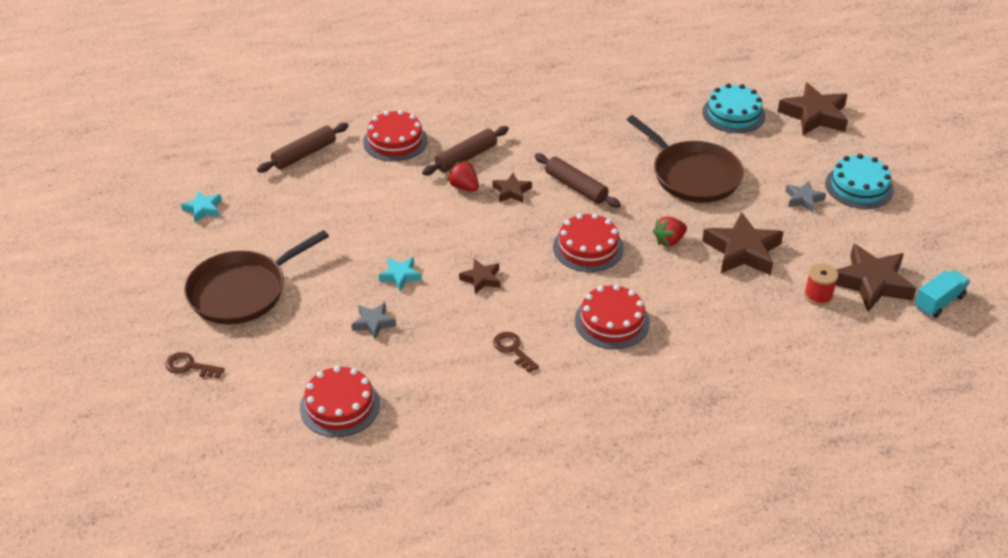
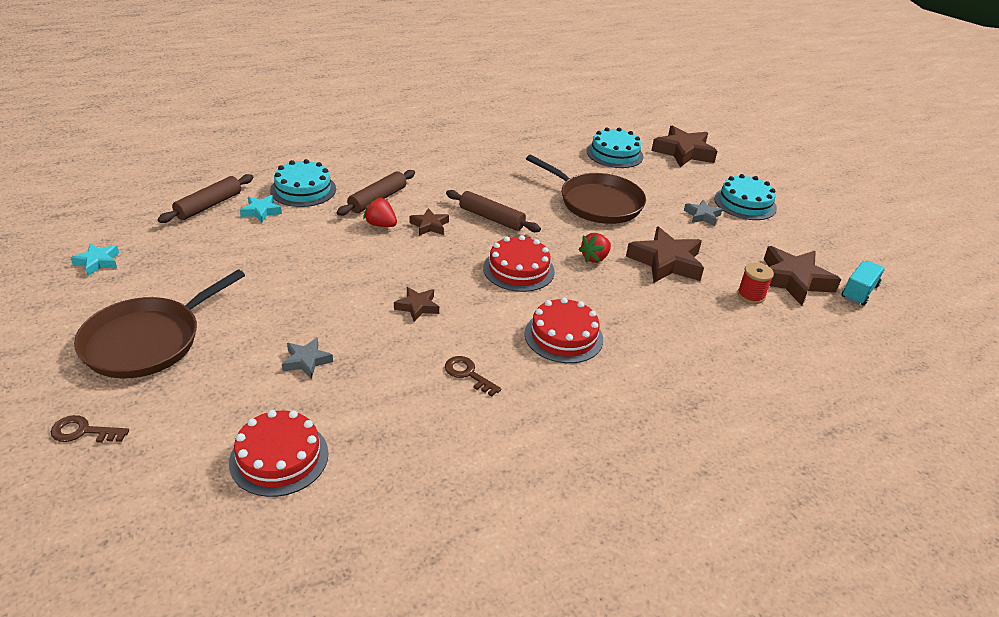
camera: 15 degrees left, 5 degrees down
red cake [363,110,428,162] -> turquoise cake [270,159,336,207]
turquoise star [378,257,422,291] -> turquoise star moved to [240,195,282,223]

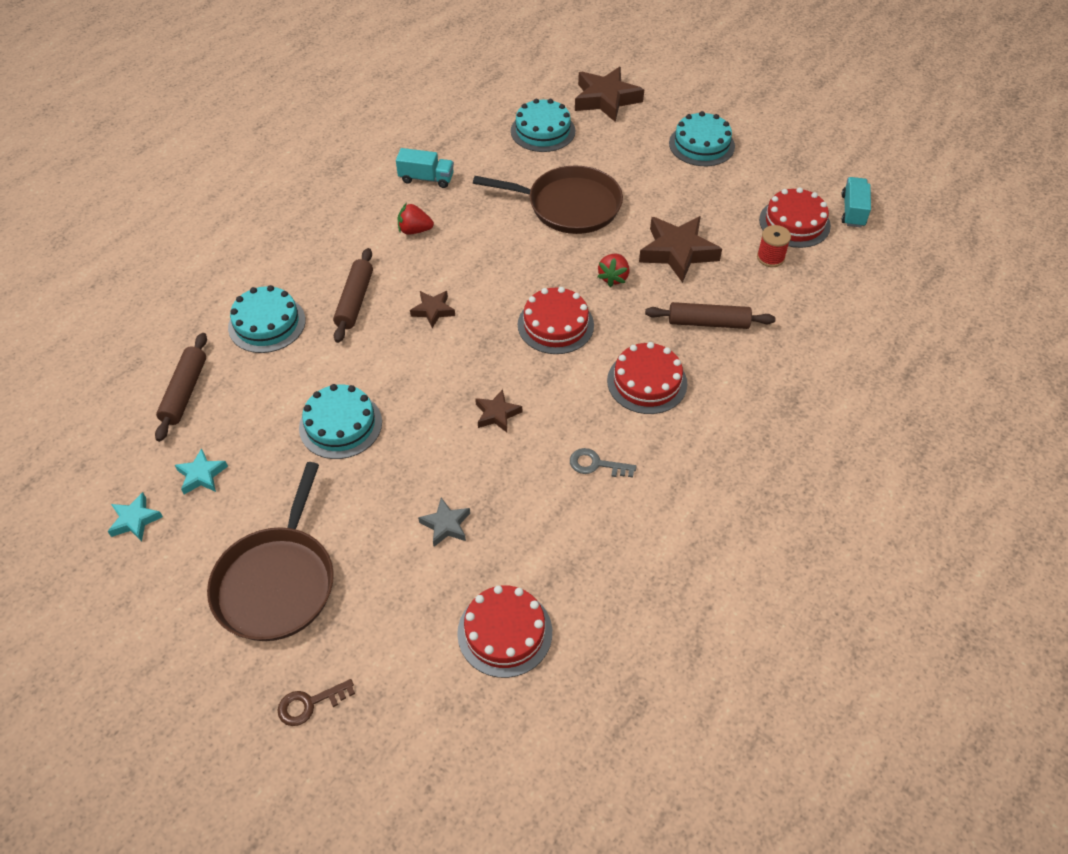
camera: 25 degrees left, 15 degrees up
turquoise star [240,195,282,223] -> turquoise star moved to [175,448,228,494]
red strawberry [363,197,397,227] -> red strawberry moved to [398,203,434,235]
brown key [445,356,502,397] -> grey key [570,448,636,478]
brown rolling pin [446,190,541,232] -> brown rolling pin moved to [645,302,776,329]
grey star [684,200,722,226] -> none
brown star [764,246,841,306] -> red cake [759,187,831,248]
none -> turquoise cake [299,384,382,459]
none -> turquoise truck [396,148,454,188]

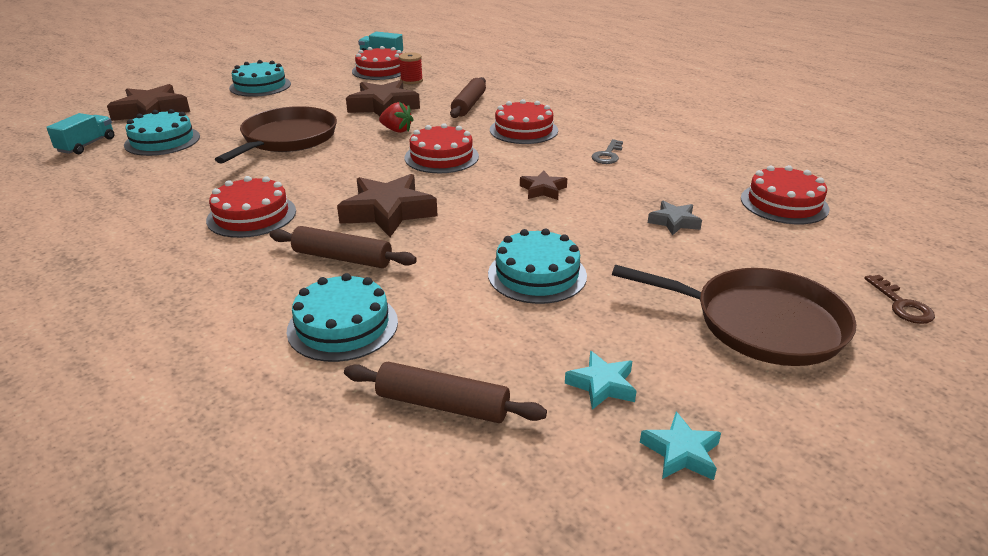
camera: 80 degrees left, 20 degrees down
turquoise truck [396,148,454,188] -> turquoise truck moved to [46,113,115,154]
red strawberry [398,203,434,235] -> red cake [206,176,296,238]
brown star [410,291,455,328] -> brown star [337,174,438,237], size x1.90

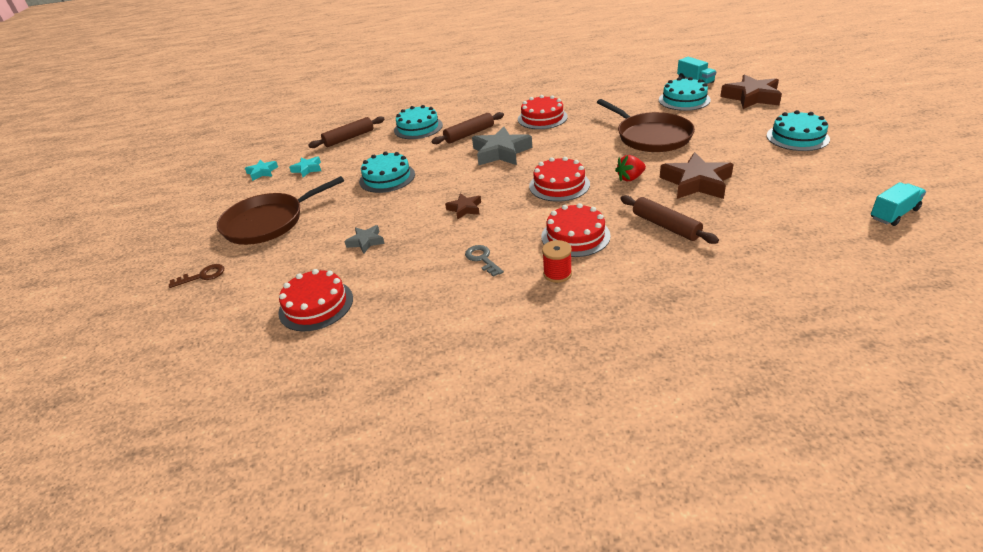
camera: 130 degrees right, 5 degrees up
brown star [337,174,438,237] -> grey star [472,127,532,165]
red cake [352,46,402,80] -> none
red spool [399,52,423,84] -> red spool moved to [542,240,572,283]
brown key [864,275,935,324] -> brown key turned 135 degrees clockwise [169,264,224,288]

